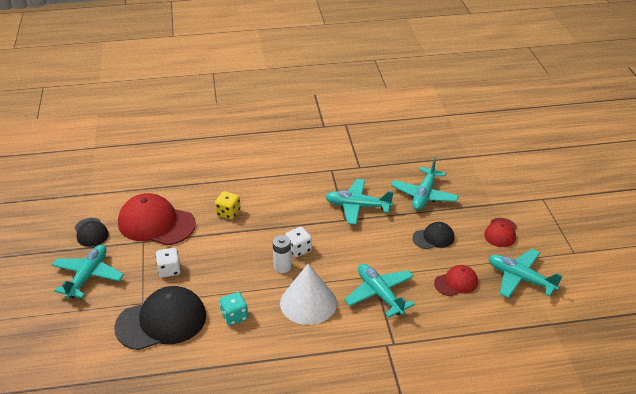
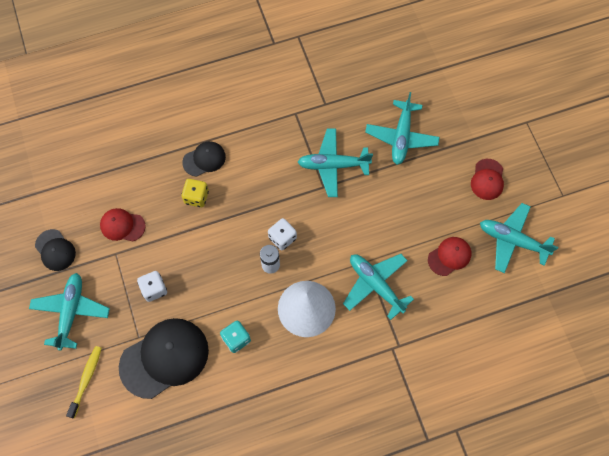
camera: 10 degrees left, 30 degrees up
red cap [118,193,196,245] -> red cap [100,208,146,241], size x0.53
black cap [413,222,454,249] -> black cap moved to [182,141,226,177]
none -> yellow toothbrush [66,346,102,418]

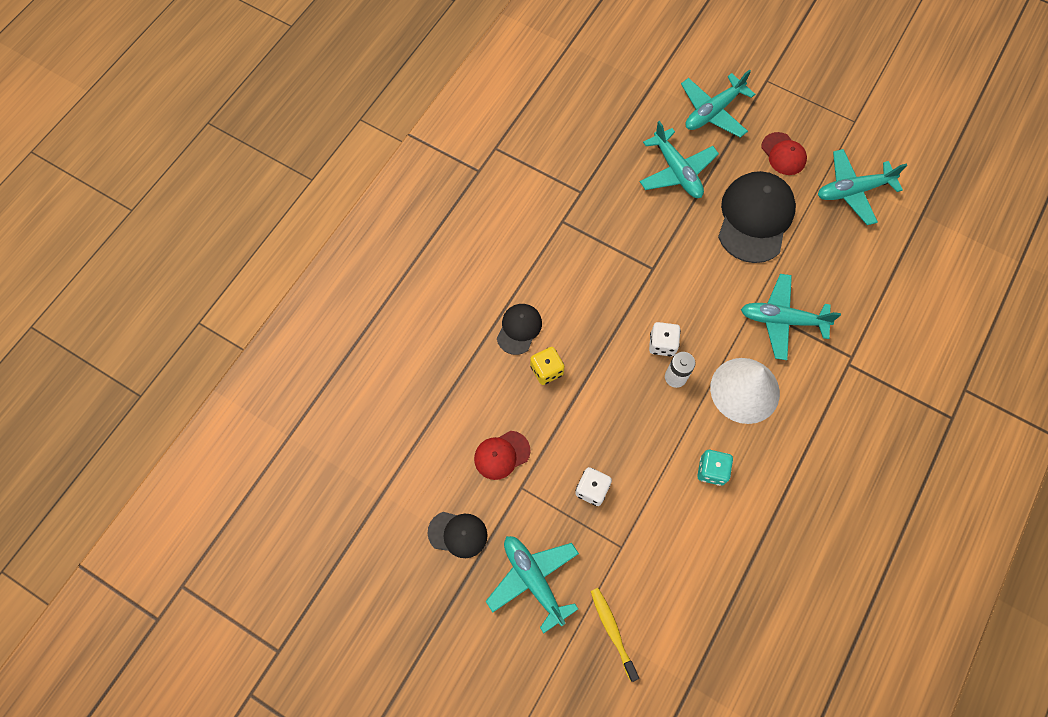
camera: 40 degrees left, 0 degrees up
black cap [119,318,209,399] -> black cap moved to [718,171,796,263]
turquoise plane [298,129,373,197] -> turquoise plane moved to [681,69,755,138]
red cap [428,237,471,276] -> none

